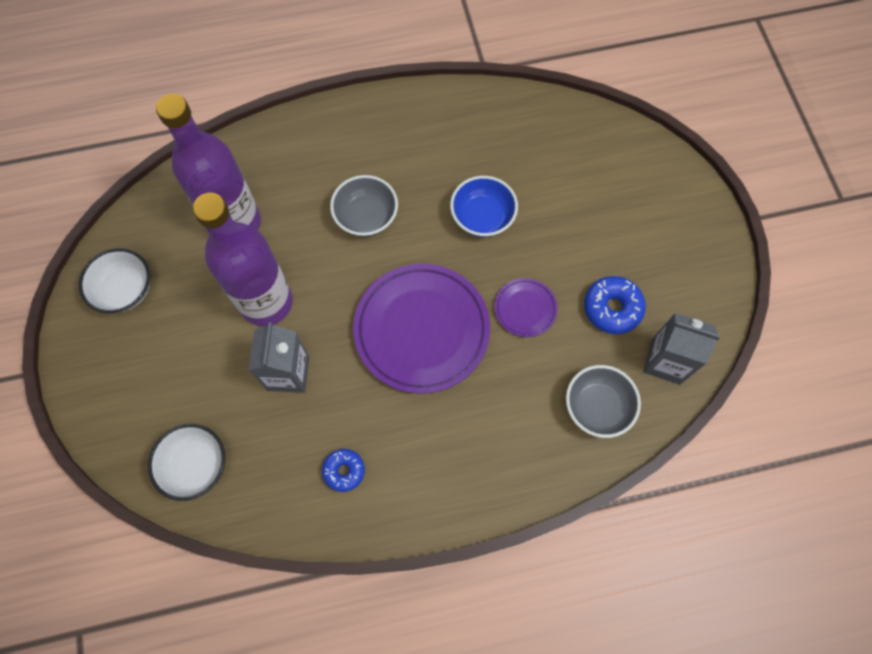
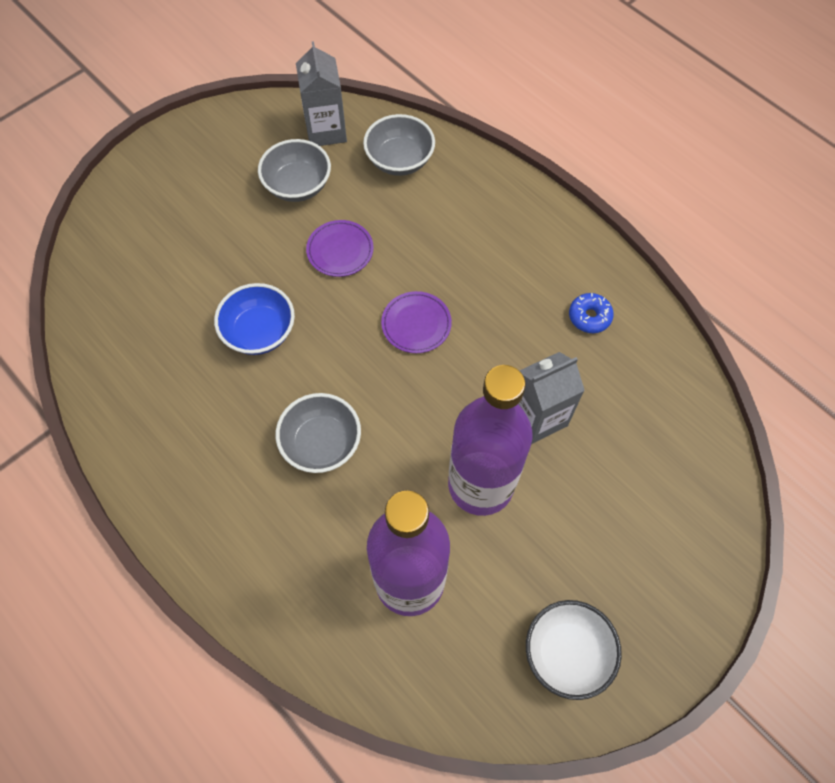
camera: 120 degrees left, 5 degrees down
white bowl [148,424,225,501] -> none
purple plate [353,264,490,394] -> purple plate [381,291,452,353], size x0.47
blue donut [584,276,646,334] -> grey bowl [258,139,331,202]

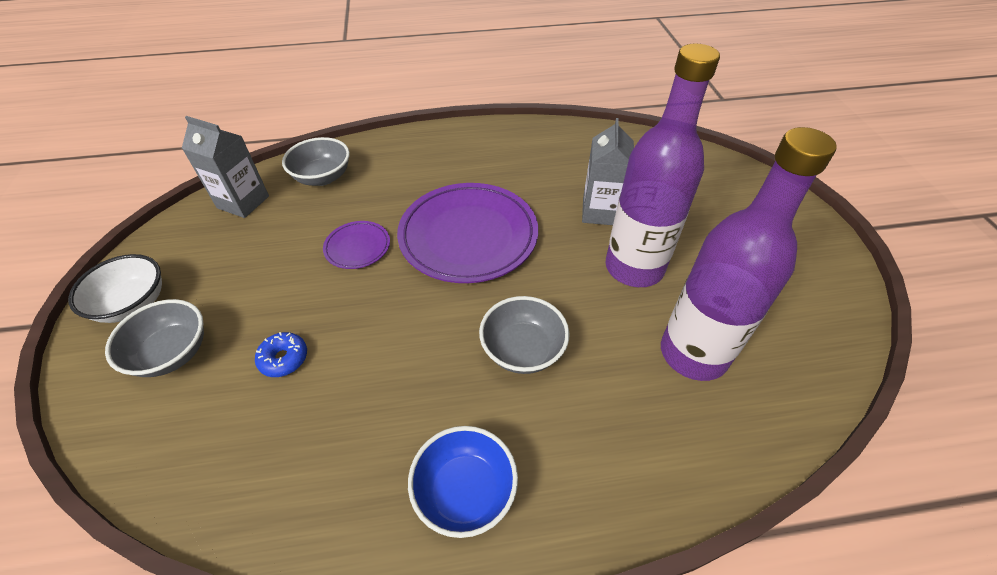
camera: 55 degrees left, 15 degrees down
blue bowl [214,283,295,355] -> blue bowl moved to [408,426,518,538]
grey bowl [258,139,331,202] -> grey bowl moved to [105,299,204,377]
purple plate [381,291,452,353] -> purple plate [397,183,538,283], size x2.14
white bowl [526,600,622,700] -> white bowl moved to [68,254,162,323]
blue donut [569,293,614,333] -> blue donut moved to [255,332,307,377]

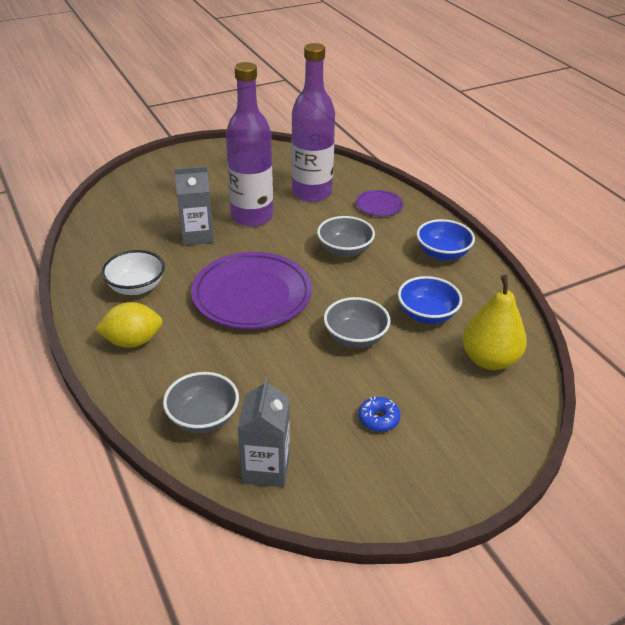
camera: 110 degrees left, 10 degrees down
white bowl [68,254,162,323] -> white bowl moved to [101,250,165,295]
grey bowl [105,299,204,377] -> grey bowl moved to [324,297,391,348]
blue donut [255,332,307,377] -> blue donut moved to [358,397,400,432]
purple plate [323,221,390,269] -> purple plate moved to [356,190,403,216]
none -> yellow lemon [95,302,163,348]
none -> blue bowl [398,276,462,324]
none -> yellow pear [462,275,527,370]

